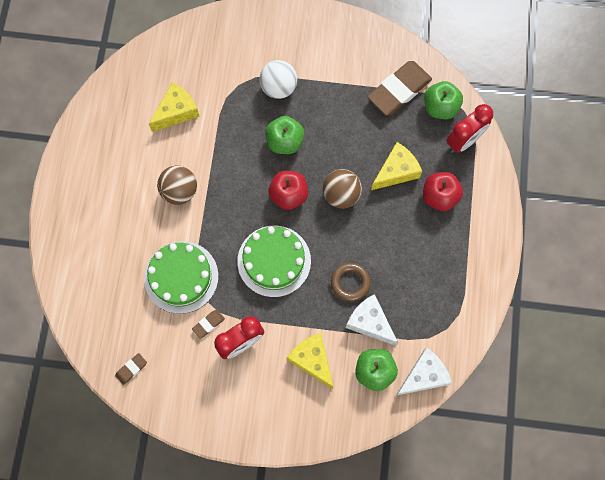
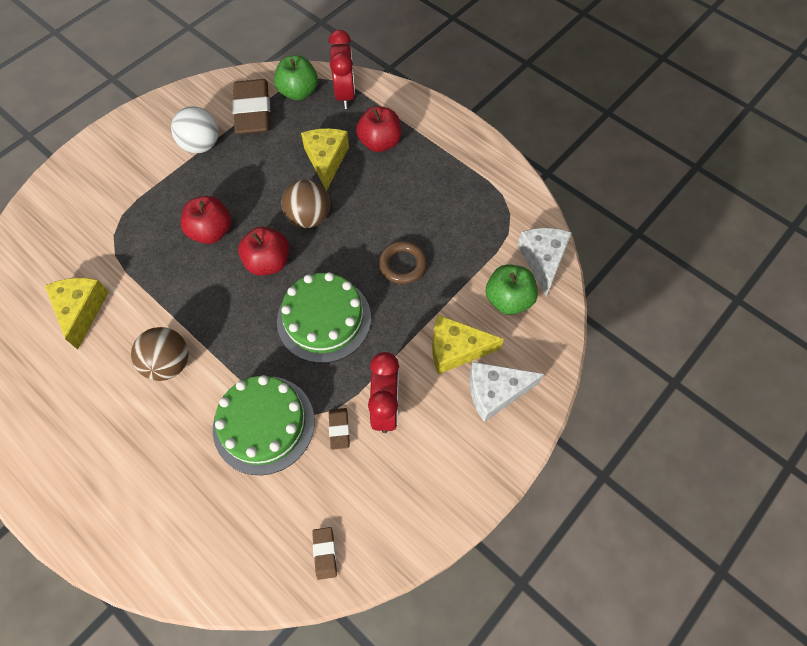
camera: 55 degrees left, 10 degrees down
white ball [259,60,297,99] -> white ball moved to [171,106,218,153]
green apple [265,116,304,154] -> red apple [181,196,231,244]
white cheese [346,294,398,346] -> white cheese moved to [469,362,544,422]

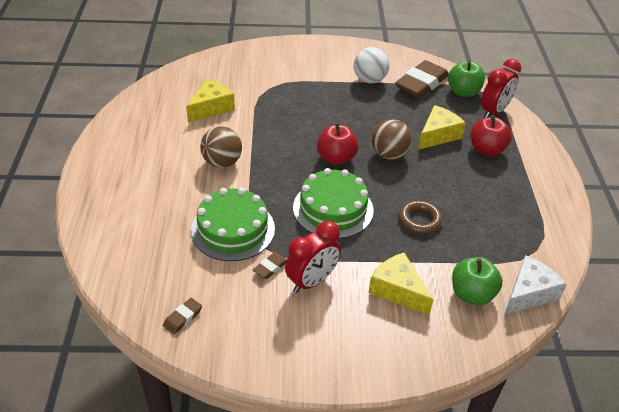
camera: 45 degrees right, 20 degrees down
red apple [181,196,231,244] -> none
white cheese [469,362,544,422] -> none

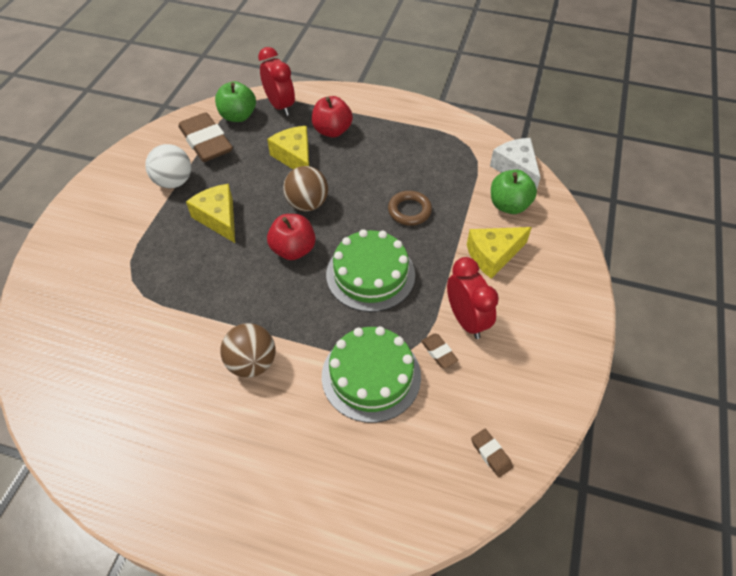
camera: 70 degrees left, 10 degrees up
yellow cheese [186,79,235,123] -> yellow cheese moved to [186,184,235,243]

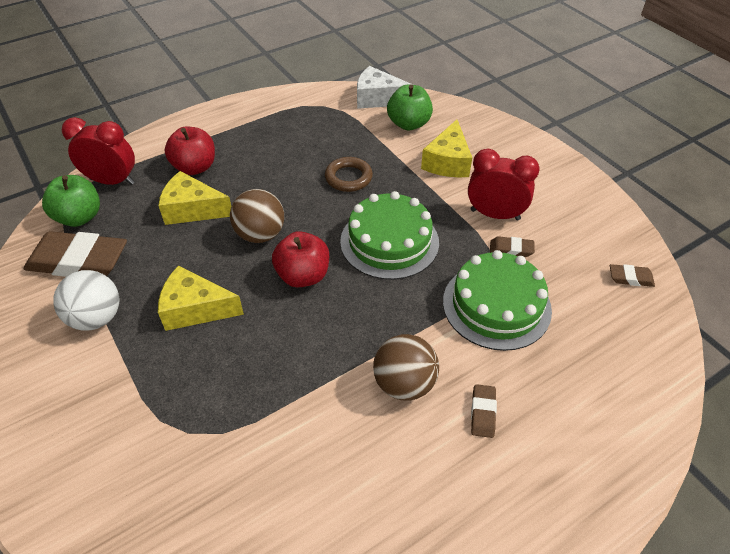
camera: 50 degrees left, 5 degrees down
none -> brown eraser [471,384,497,438]

